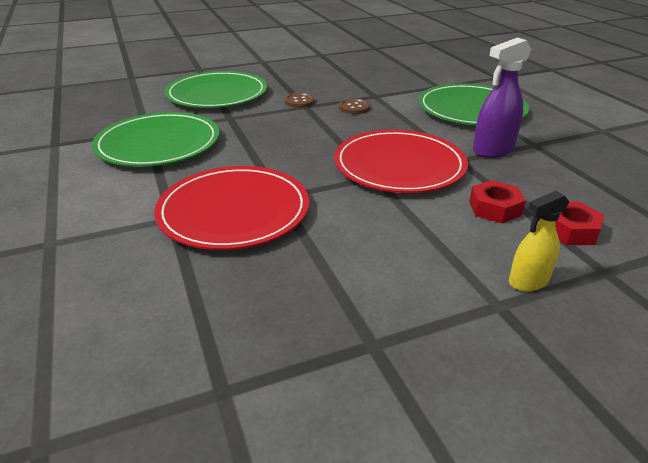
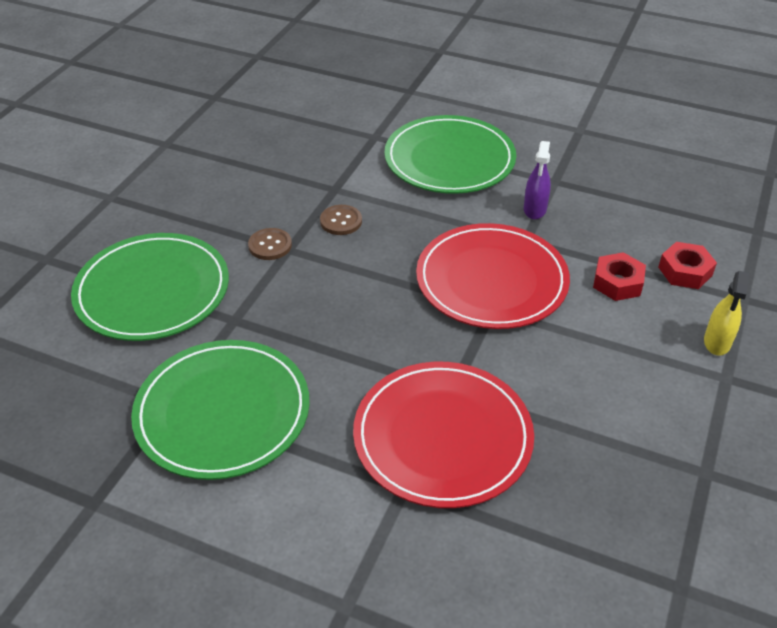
camera: 45 degrees left, 10 degrees up
purple spray bottle [473,37,531,158] -> purple spray bottle [524,141,551,219], size x0.65

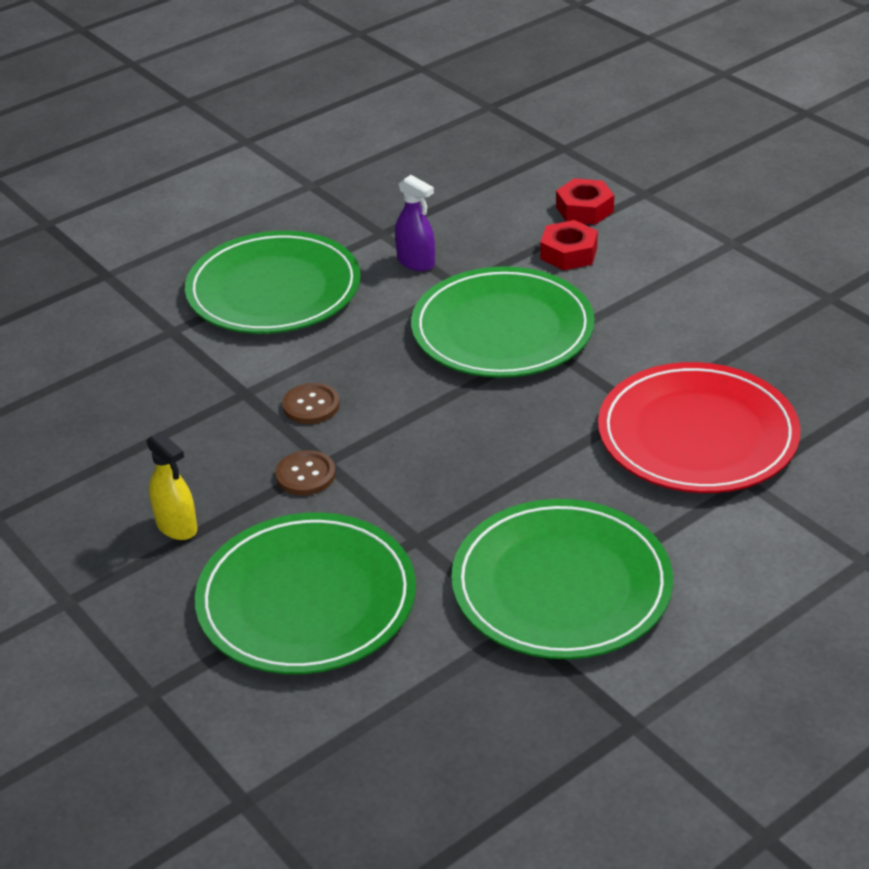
camera: 60 degrees left, 5 degrees down
red plate [416,223,570,329] -> green plate [411,266,595,378]
yellow spray bottle [704,271,749,356] -> yellow spray bottle moved to [147,431,198,540]

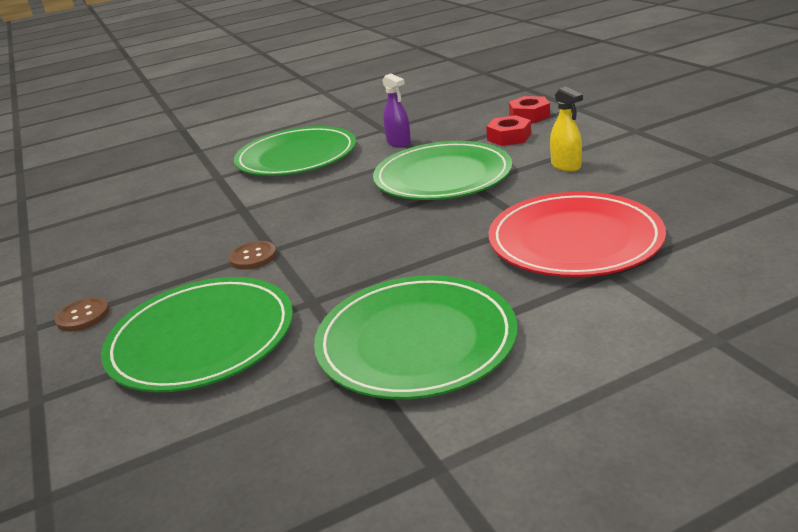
camera: 15 degrees right, 10 degrees down
yellow spray bottle [147,431,198,540] -> yellow spray bottle moved to [550,87,583,172]
brown button [282,383,340,424] -> brown button moved to [55,297,109,332]

